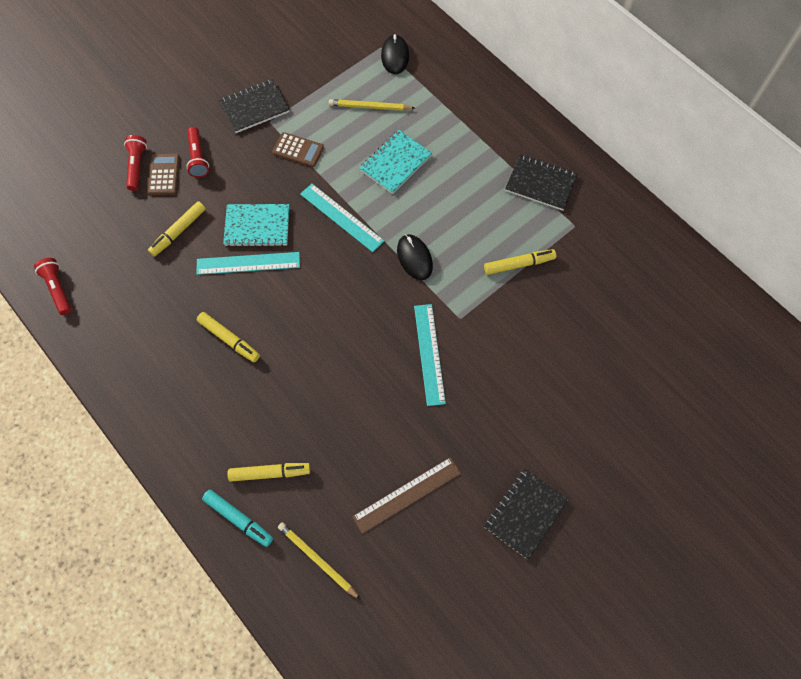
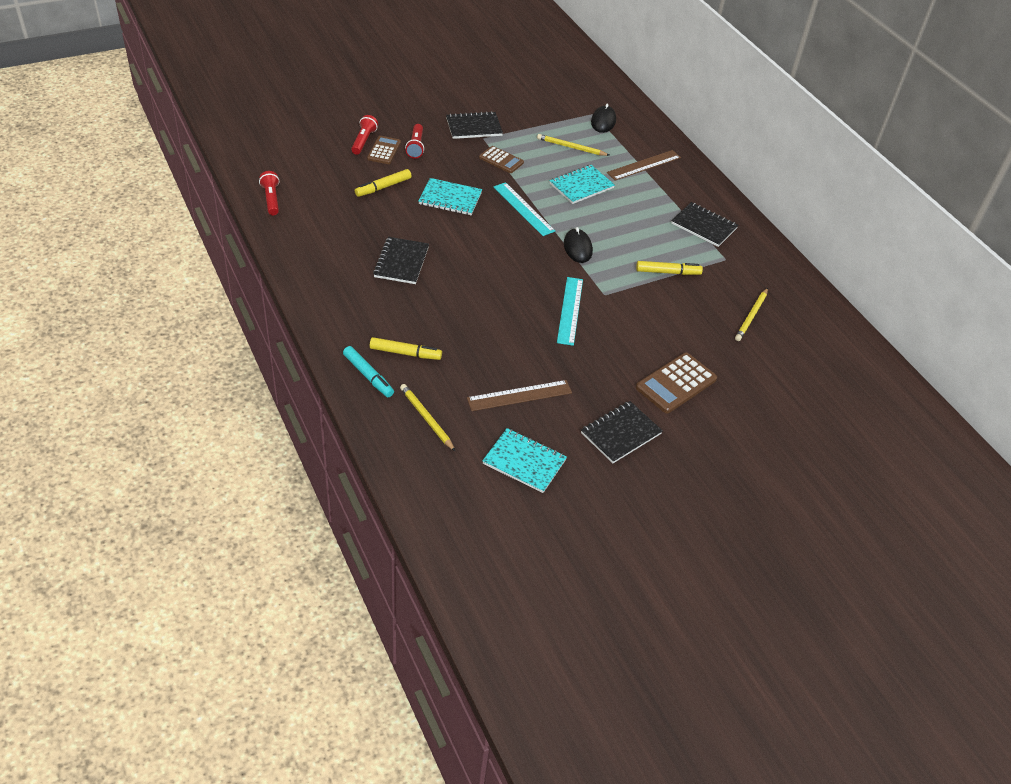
camera: 10 degrees right, 20 degrees down
turquoise ruler [196,252,300,275] -> none
yellow marker [197,312,260,362] -> black notebook [373,237,429,284]
none -> turquoise notebook [482,428,567,493]
none -> brown ruler [607,150,681,181]
none -> brown calculator [636,353,717,413]
none -> yellow pencil [735,288,768,341]

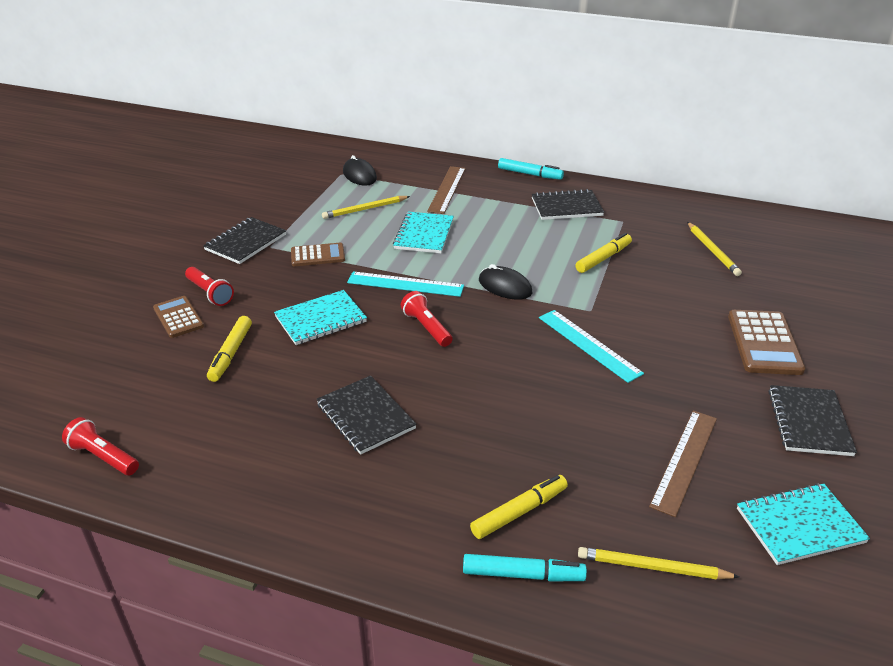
camera: 40 degrees left, 10 degrees down
red flashlight [351,115,378,154] -> red flashlight moved to [401,291,452,347]
none -> turquoise marker [498,158,564,180]

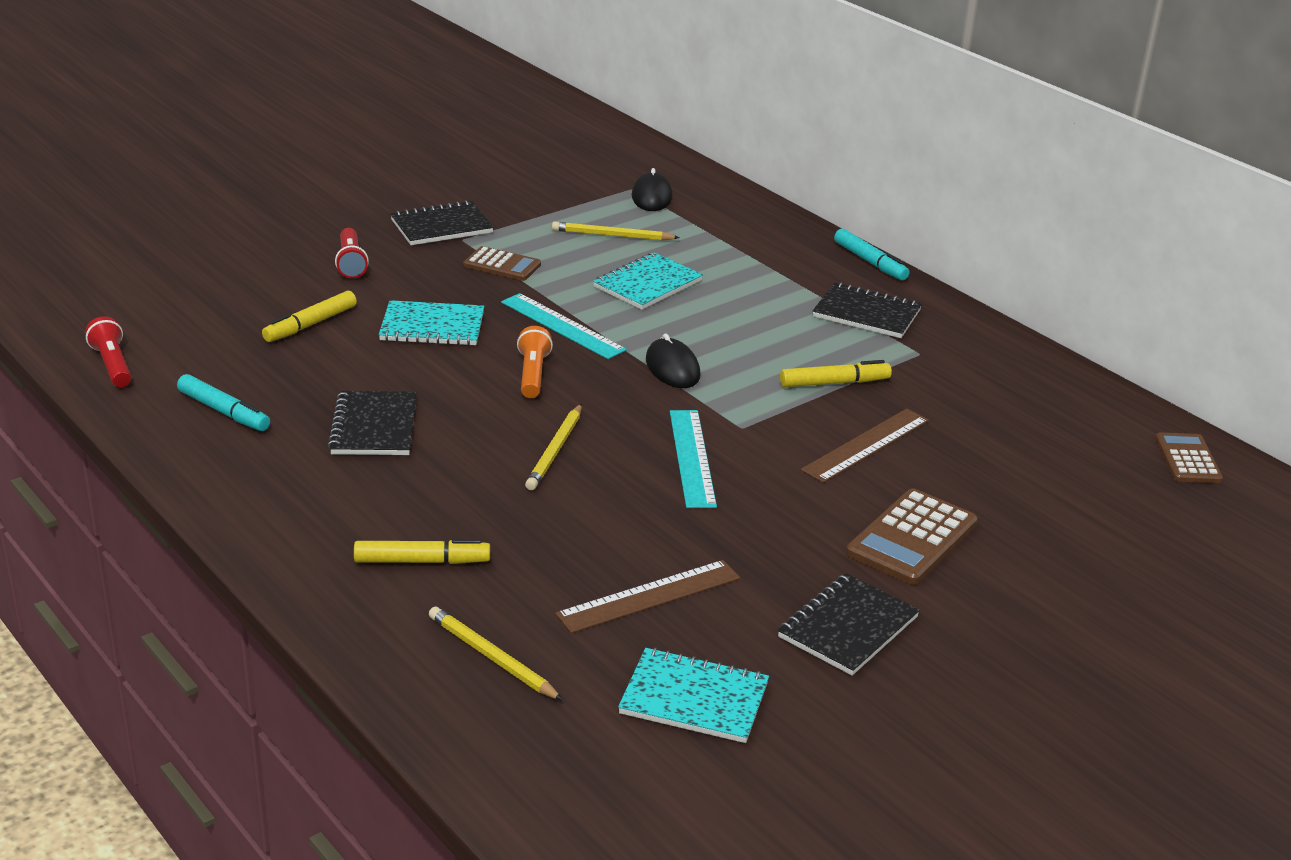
camera: 30 degrees right, 5 degrees down
brown calculator [153,296,204,338] -> brown calculator moved to [1155,432,1223,483]
red flashlight [401,291,452,347] -> orange flashlight [517,326,553,398]
brown ruler [427,166,466,214] -> brown ruler moved to [801,409,929,483]
turquoise marker [463,554,587,581] -> turquoise marker moved to [177,374,270,431]
yellow pencil [687,222,742,276] -> yellow pencil moved to [525,404,582,490]

